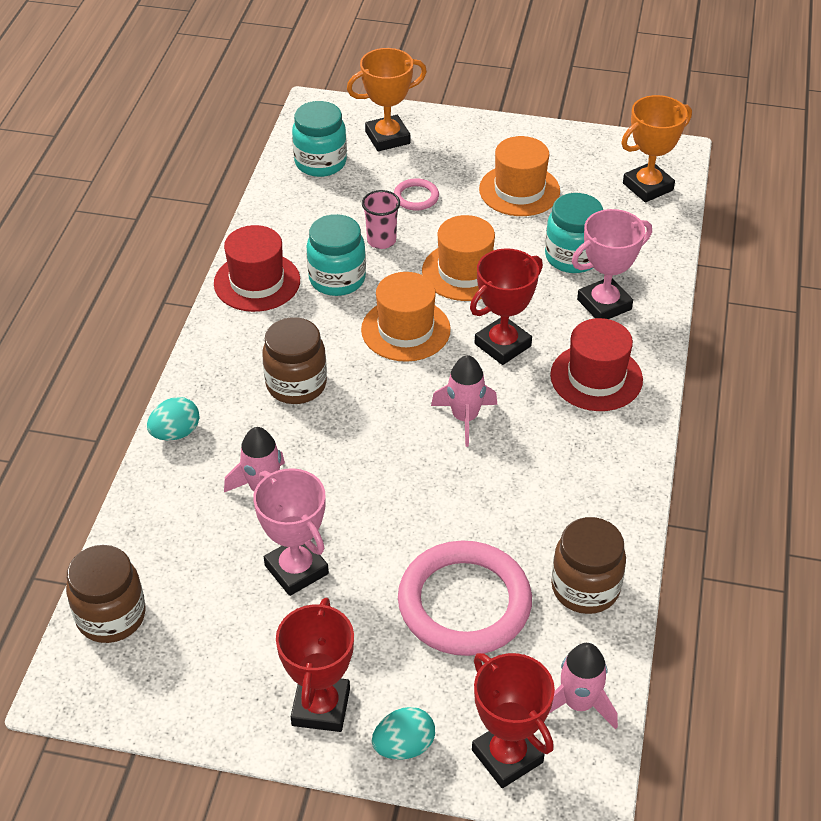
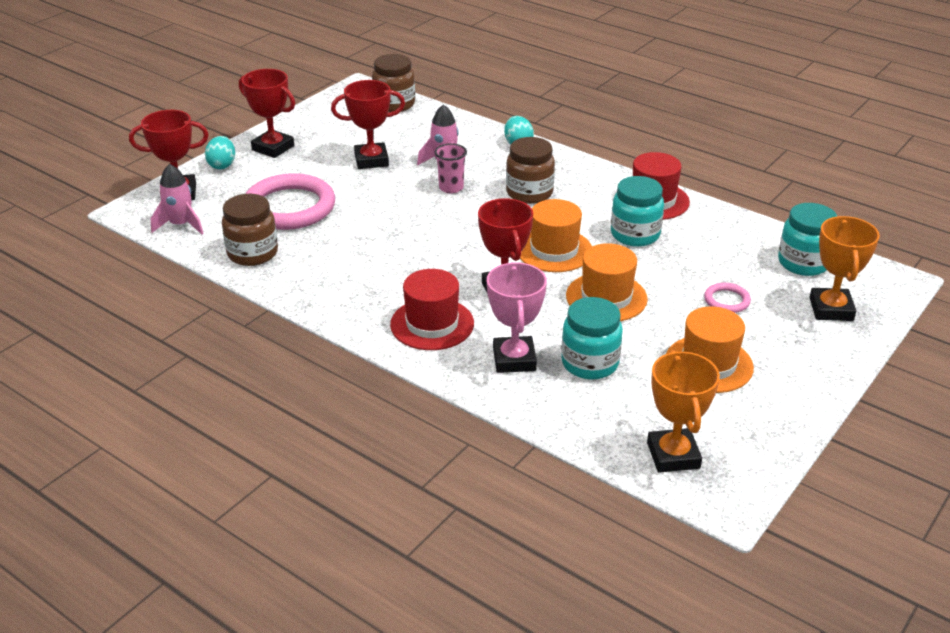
camera: 115 degrees right, 10 degrees down
pink trophy [253,468,329,596] -> red trophy [331,80,405,169]
pink cup [362,190,400,249] -> pink cup moved to [435,143,467,194]
pink rocket [431,355,497,447] -> none

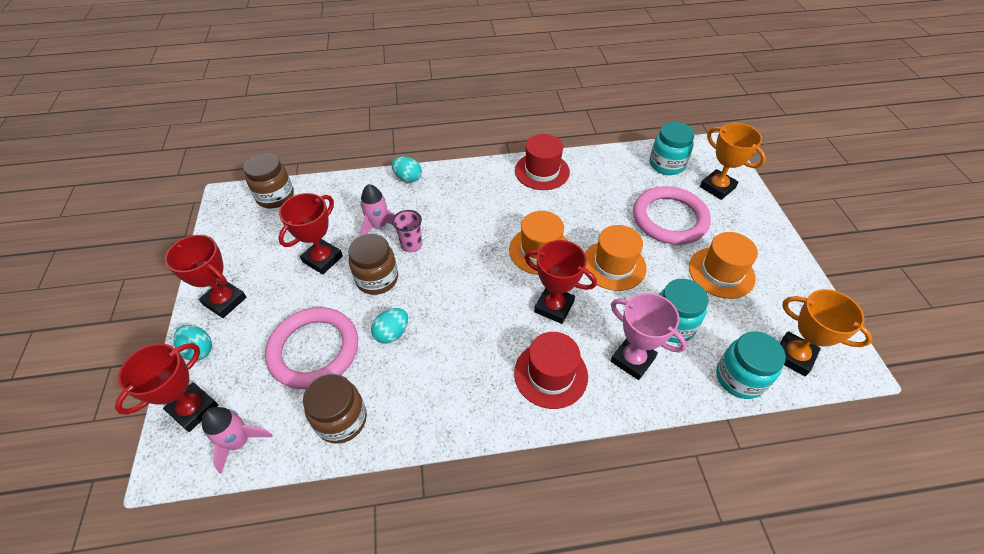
camera: 45 degrees left, 15 degrees up
red trophy [239,69,295,158] -> red trophy turned 45 degrees clockwise [165,235,247,318]
brown jar [506,137,555,204] -> brown jar moved to [348,234,398,295]
turquoise jar [611,176,664,247] -> turquoise jar moved to [716,331,786,399]
pink ring [704,283,751,313] -> pink ring [633,186,711,245], size x2.25
none -> turquoise egg [371,308,408,344]

